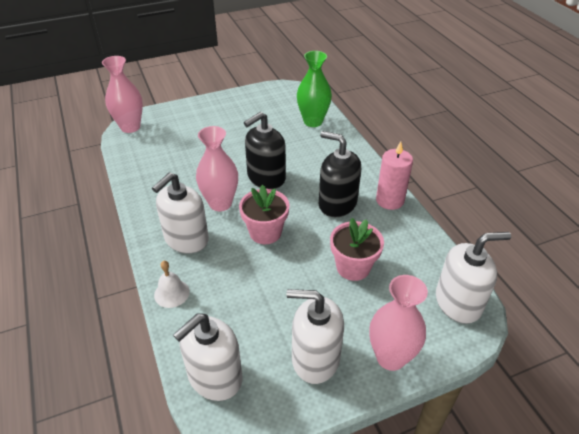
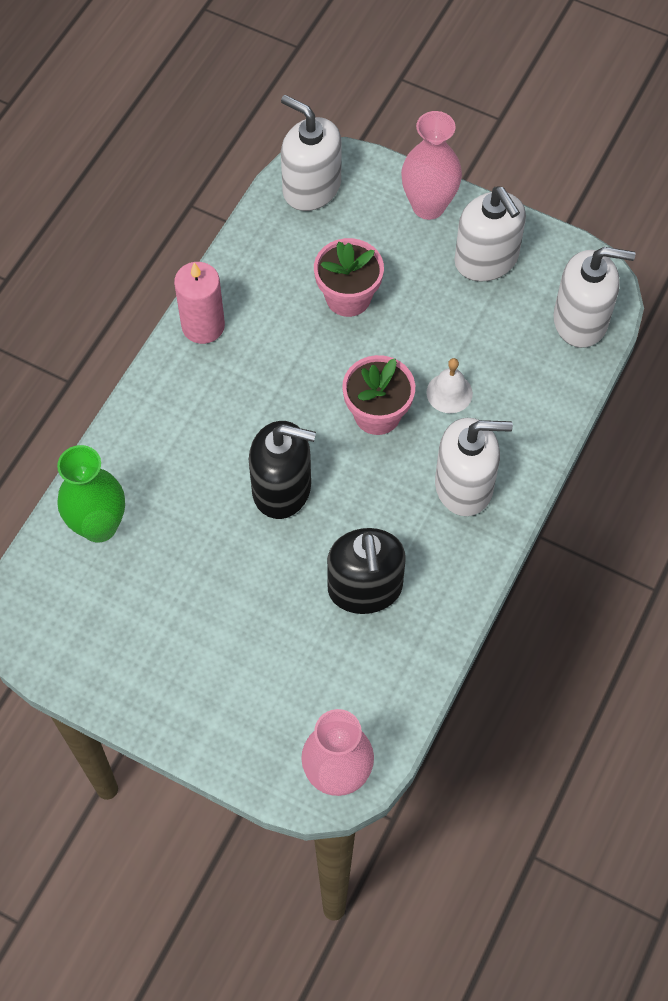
camera: 130 degrees left, 20 degrees up
white bell [154,261,190,308] -> white bell moved to [426,358,473,413]
pink vase [196,126,238,211] -> none
black soap dispenser [319,131,361,217] -> black soap dispenser moved to [327,528,406,614]

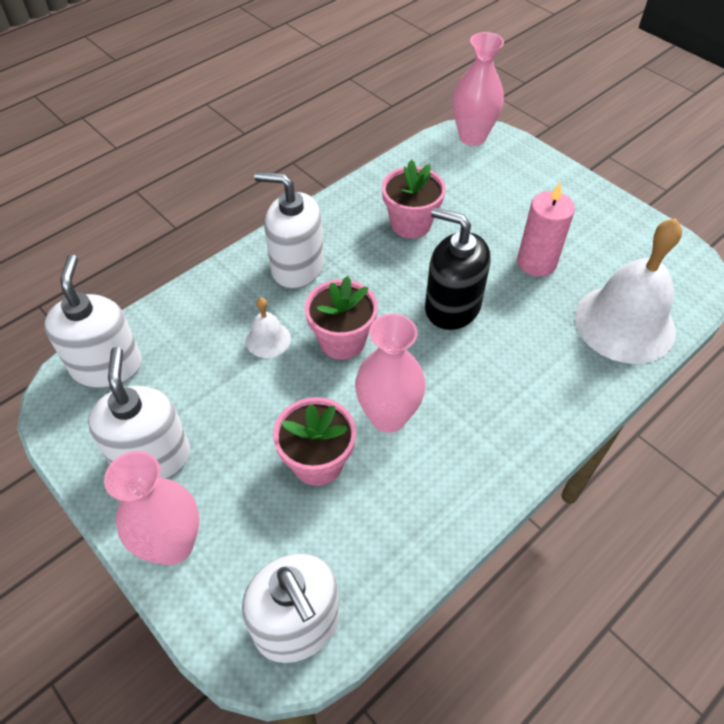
camera: 160 degrees left, 10 degrees down
green vase [57,445,125,543] -> white bell [575,218,682,364]
pink candle [174,262,225,344] -> pink candle moved to [517,183,575,277]
black soap dispenser [327,528,406,614] -> pink flower pot [382,159,446,239]
white soap dispenser [553,247,636,348] -> white soap dispenser turned 60 degrees clockwise [44,254,142,388]
none -> pink vase [355,313,426,433]

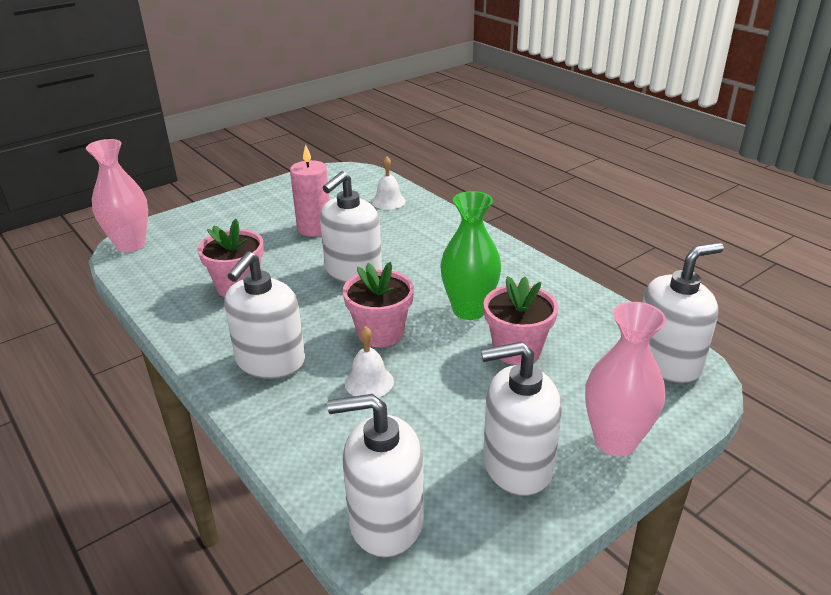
camera: 85 degrees left, 20 degrees down
pink vase [355,313,426,433] -> green vase [440,191,501,320]
black soap dispenser [425,207,491,330] -> white soap dispenser [320,171,382,283]
white bell [575,218,682,364] -> white bell [372,156,406,209], size x0.45

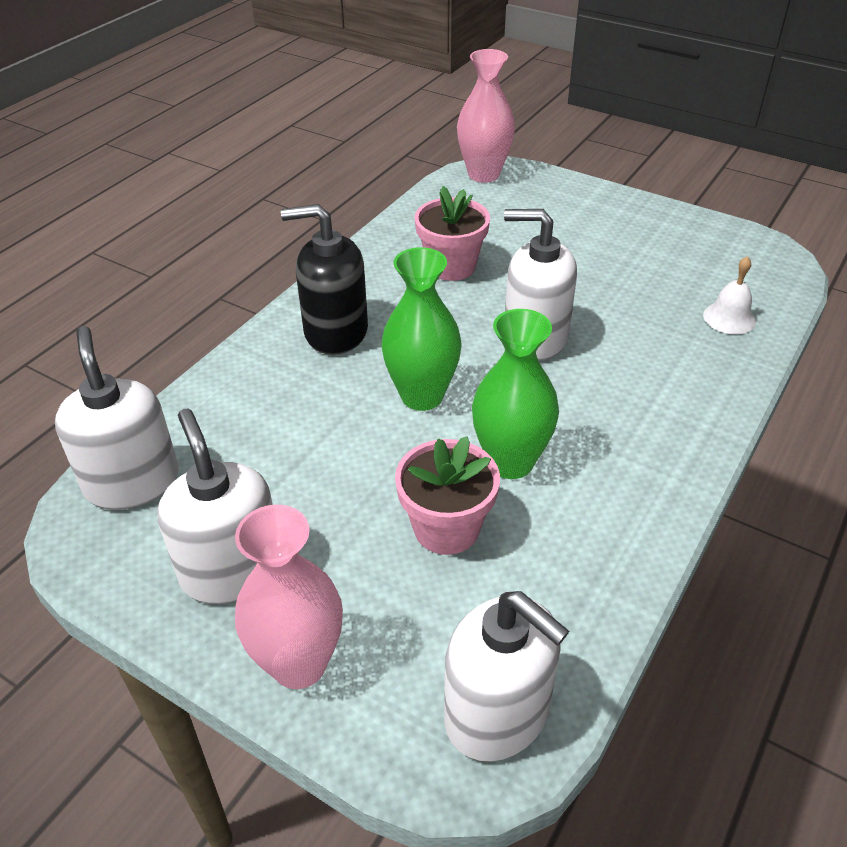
camera: 70 degrees right, 10 degrees up
white soap dispenser [224,252,305,379] -> black soap dispenser [281,204,368,355]
pink candle [290,144,330,237] -> none
pink flower pot [343,262,414,347] -> green vase [381,247,461,411]
white bell [345,326,394,398] -> none

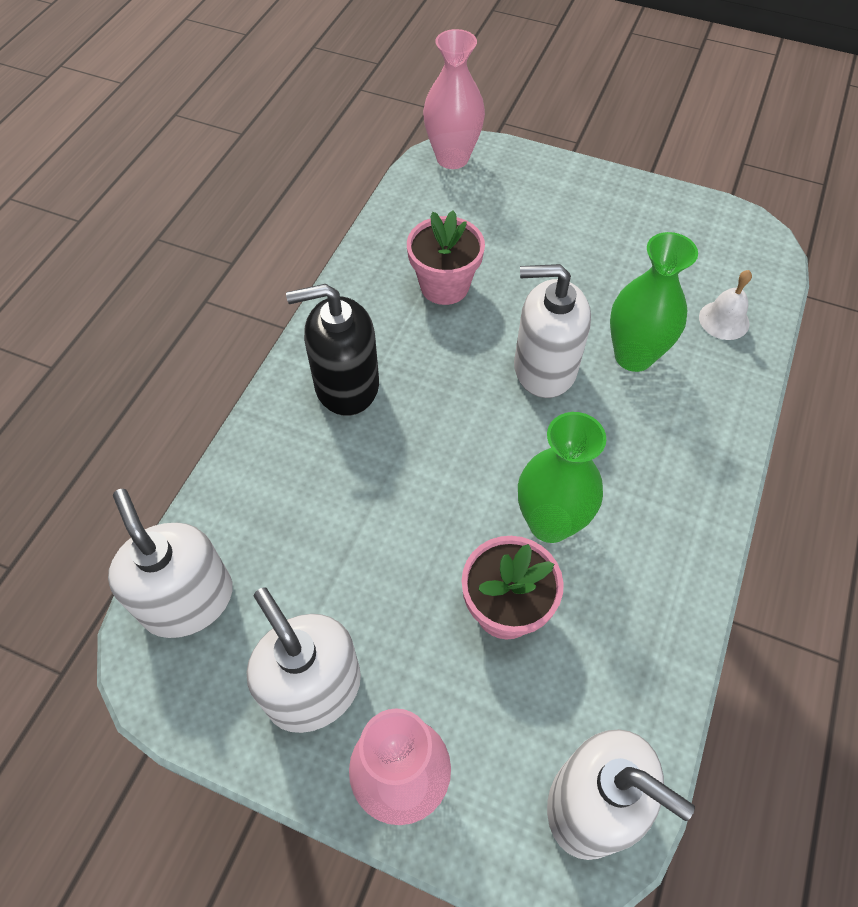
camera: 10 degrees left, 15 degrees up
green vase [381,247,461,411] -> green vase moved to [610,232,698,372]

